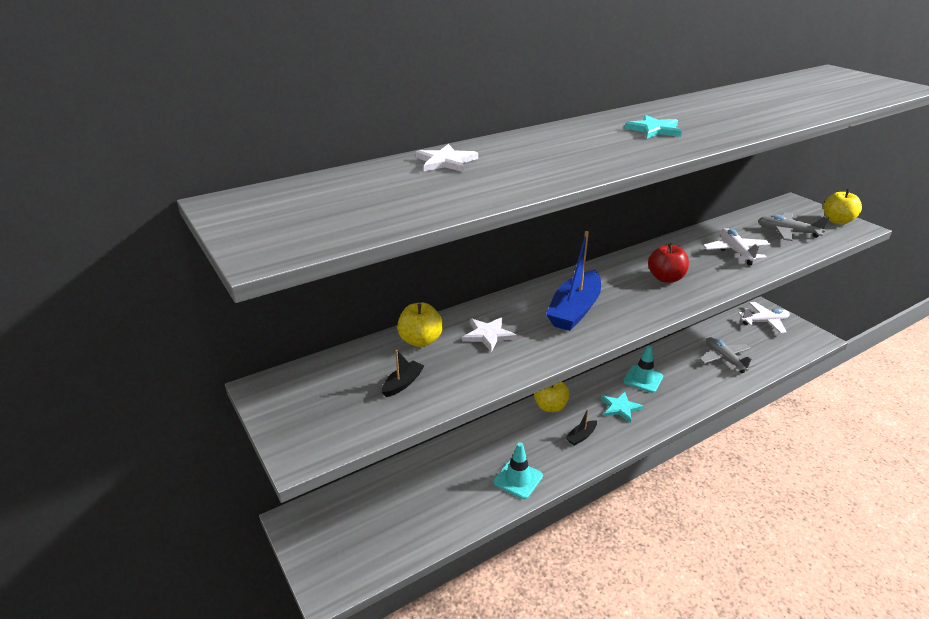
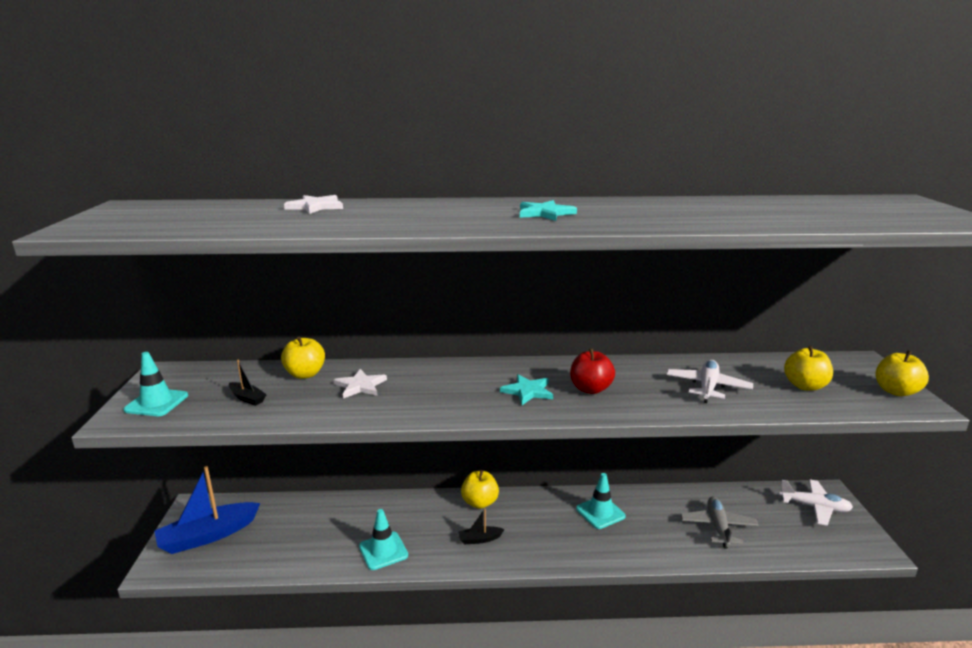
camera: 30 degrees right, 10 degrees down
black boat [382,350,424,397] -> black boat turned 60 degrees clockwise [229,360,267,406]
blue boat [546,231,601,331] -> blue boat moved to [154,466,260,554]
turquoise star [601,392,644,423] -> turquoise star moved to [500,374,553,405]
grey plane [758,212,829,241] -> yellow apple [784,346,833,391]
none -> turquoise traffic cone [123,352,188,416]

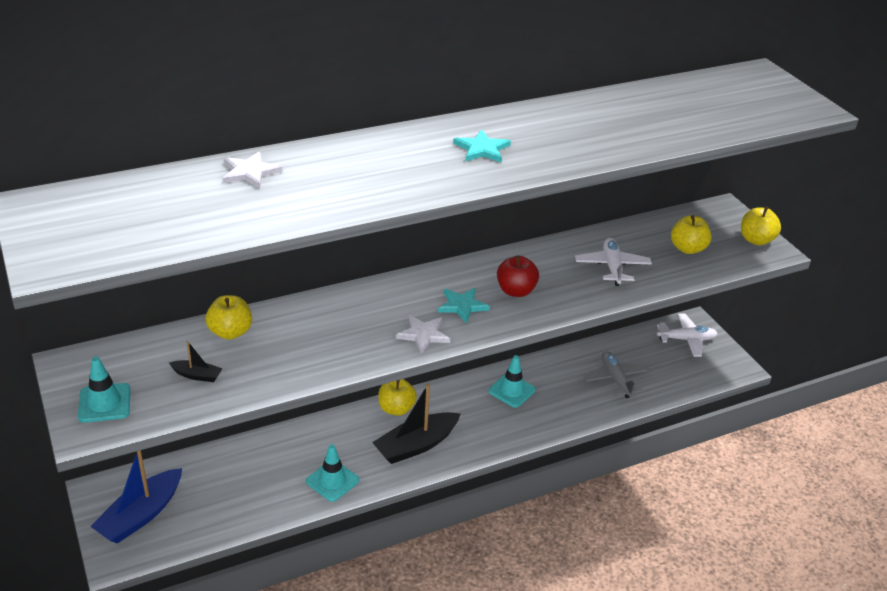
camera: 25 degrees left, 15 degrees up
white star [334,369,387,399] -> white star moved to [396,315,450,354]
black boat [458,508,505,544] -> black boat [372,384,460,464], size x2.13

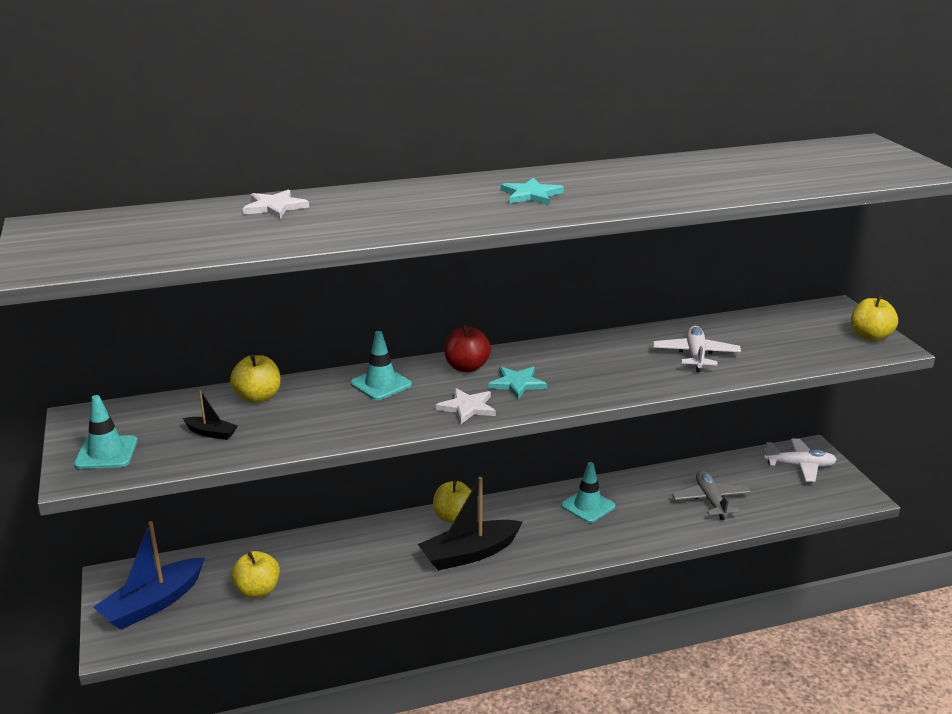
camera: 10 degrees right, 10 degrees down
turquoise traffic cone [306,444,359,502] -> turquoise traffic cone moved to [350,331,412,400]
red apple [497,255,539,297] -> red apple moved to [444,324,491,372]
yellow apple [671,215,712,254] -> yellow apple moved to [231,551,280,598]

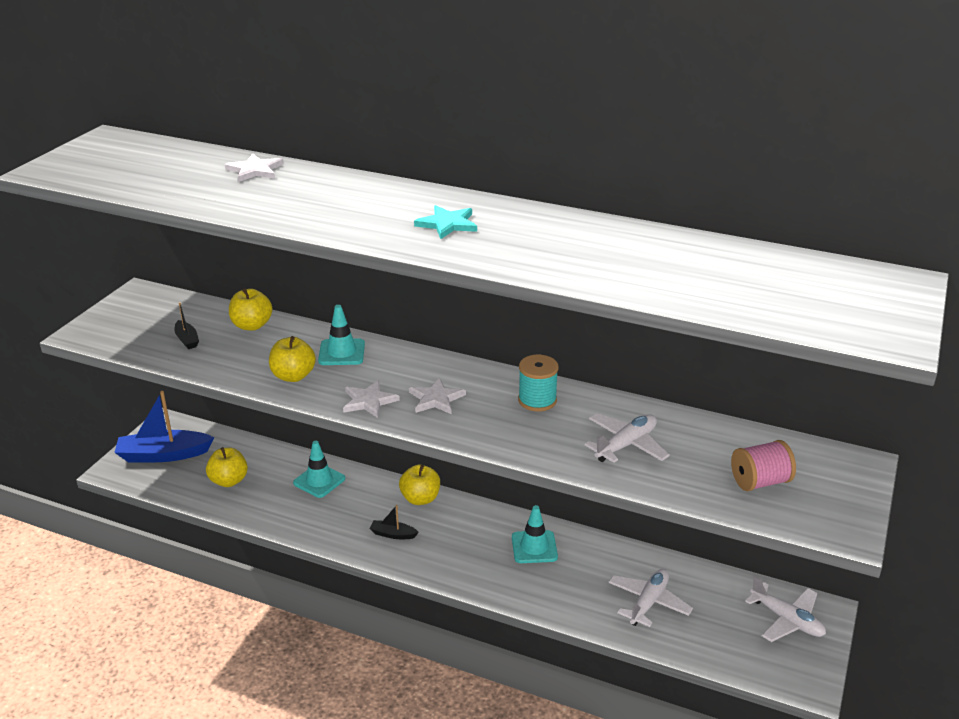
camera: 40 degrees right, 5 degrees up
turquoise traffic cone [74,395,138,469] -> turquoise traffic cone moved to [293,441,345,498]
black boat [418,477,523,571] -> black boat [370,505,419,539], size x0.47
red apple [444,324,491,372] -> none
turquoise star [488,367,547,399] -> white star [409,378,466,415]
grey plane [672,470,751,520] -> white plane [608,569,693,627]
yellow apple [851,295,898,341] -> yellow apple moved to [269,336,316,382]
none -> turquoise spool [518,355,559,412]
none -> pink spool [731,440,796,492]

